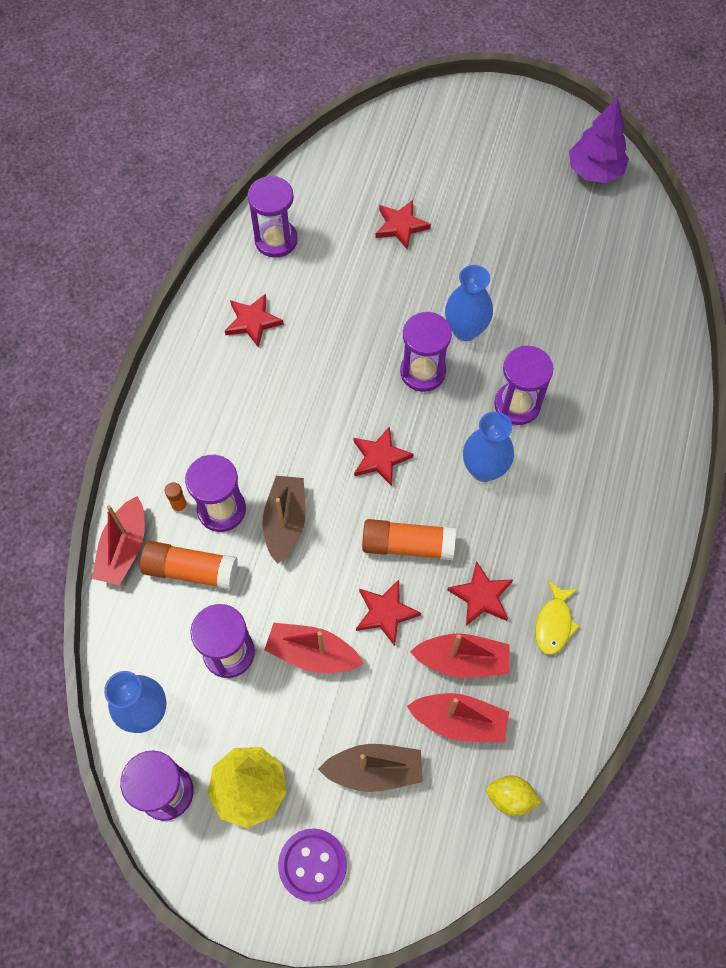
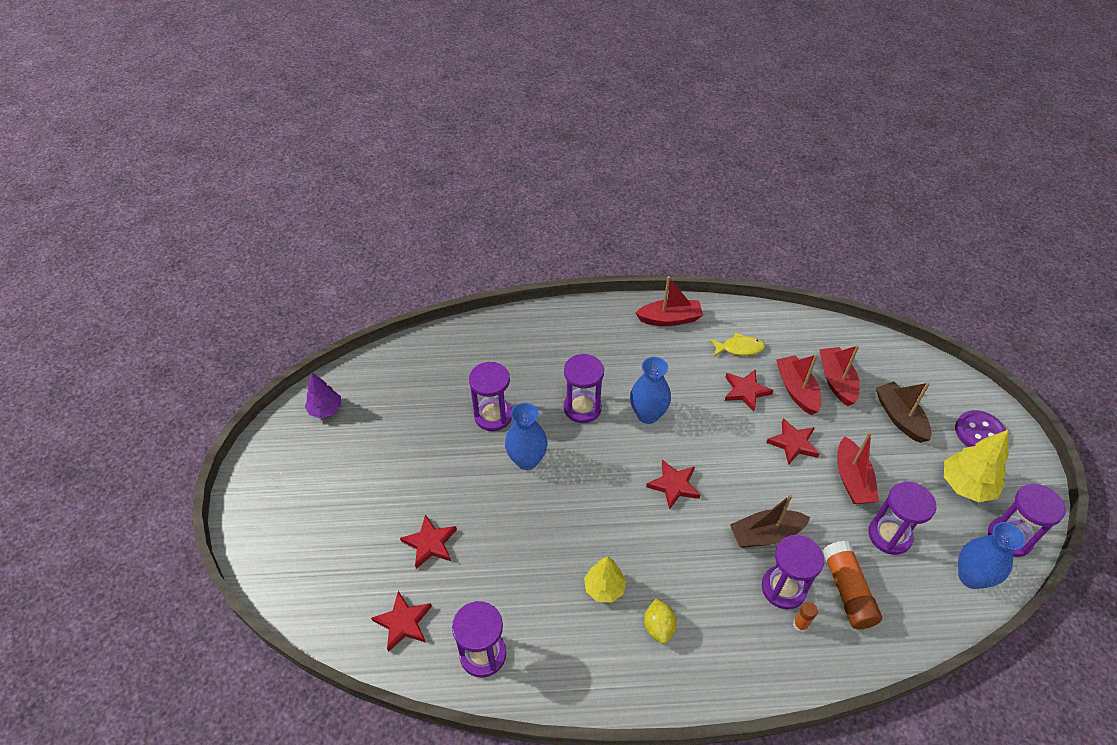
camera: 110 degrees left, 15 degrees down
red boat [92,496,145,585] -> red boat moved to [636,276,703,326]
red star [225,294,284,348] -> red star moved to [371,591,432,652]
orange glue stick [362,519,456,560] -> none
purple hourglass [400,312,452,392] -> purple hourglass moved to [469,362,512,431]
yellow lemon [486,776,541,816] -> yellow lemon moved to [644,599,677,644]
purple tree [569,97,629,183] -> purple tree [305,373,341,418], size x0.66
none -> yellow tree [584,557,626,603]

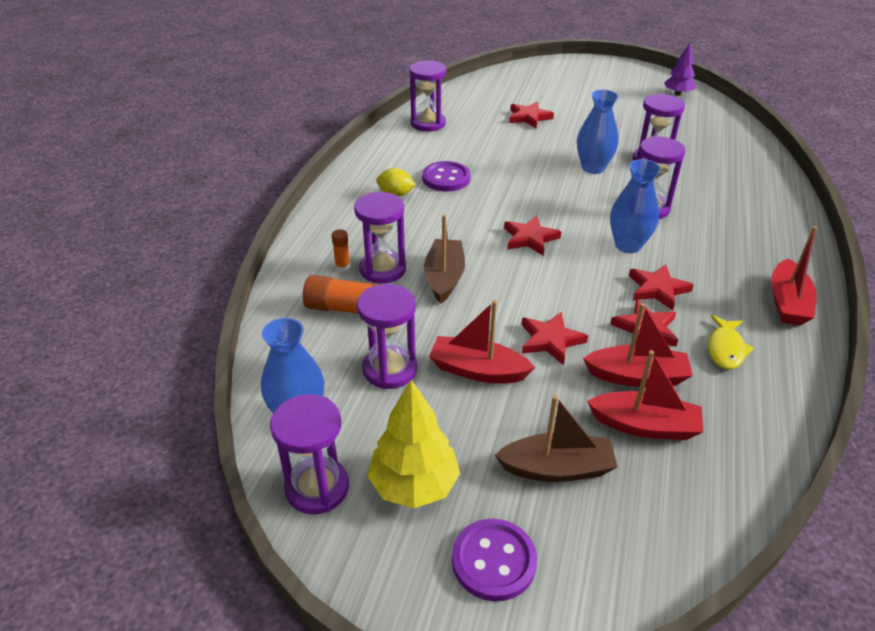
camera: 110 degrees right, 10 degrees down
red star [371,591,432,652] -> red star moved to [629,264,694,311]
yellow tree [584,557,626,603] -> purple button [422,161,471,192]

